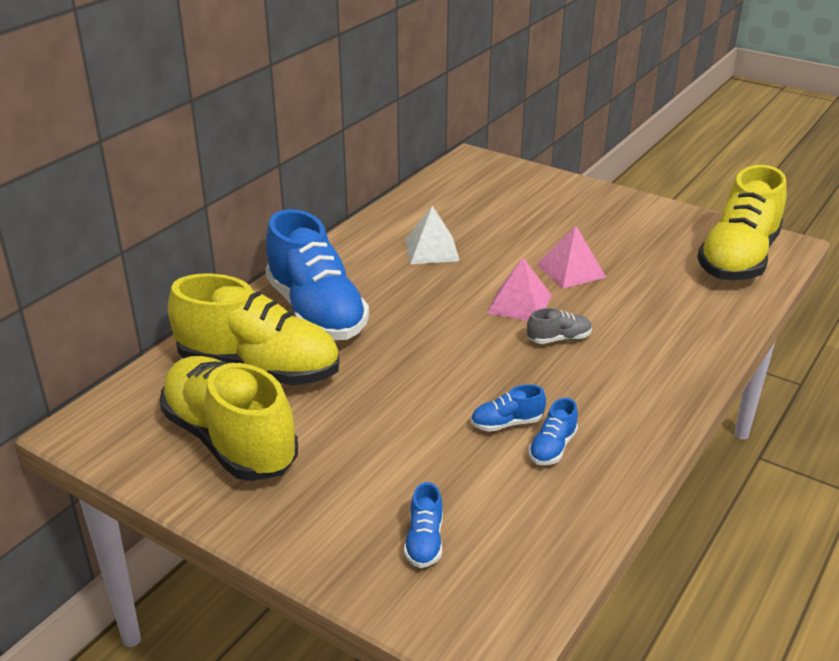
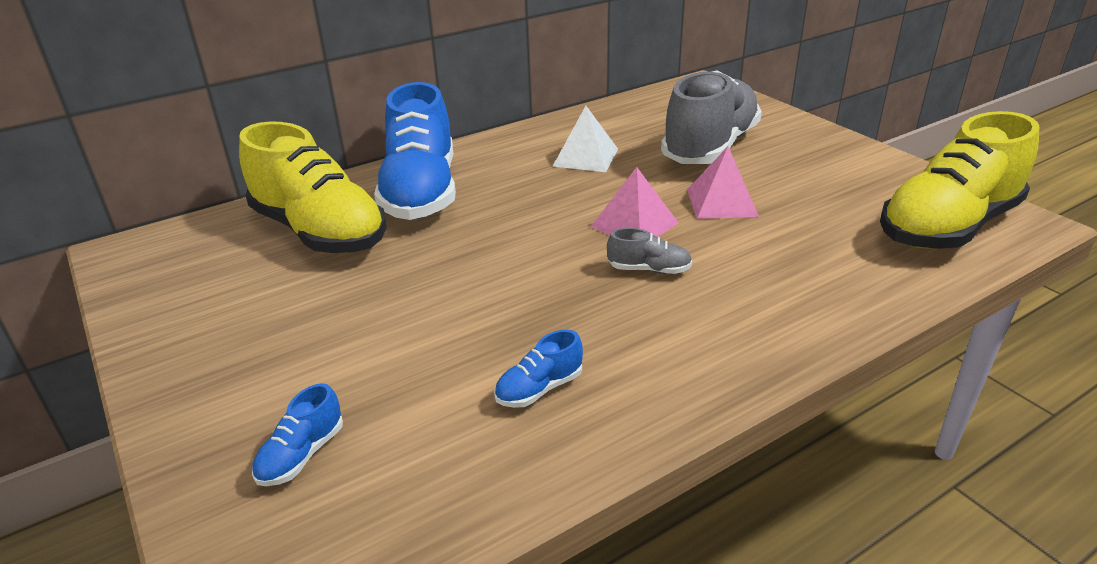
camera: 25 degrees right, 0 degrees up
yellow shoe [159,356,298,481] -> none
blue shoe [471,384,546,432] -> none
none -> grey shoe [661,70,762,164]

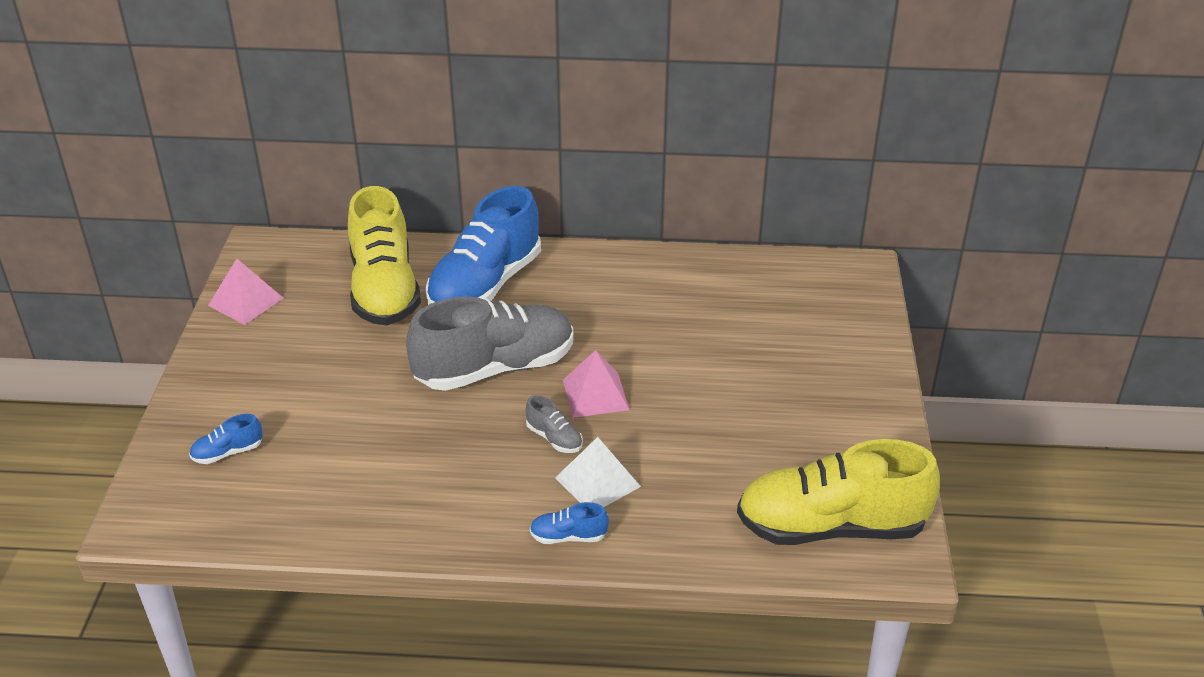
camera: 35 degrees right, 5 degrees up
blue shoe [494,330,583,408] -> blue shoe moved to [530,502,609,544]
white pyramid [553,106,618,172] -> white pyramid moved to [555,437,641,507]
grey shoe [661,70,762,164] -> grey shoe moved to [406,296,573,391]
pink pyramid [687,147,759,219] -> pink pyramid moved to [208,259,283,325]

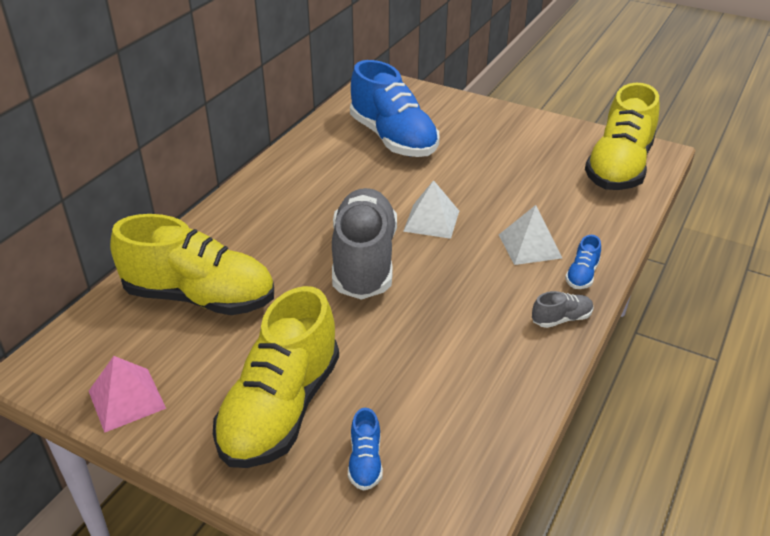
camera: 65 degrees left, 0 degrees up
blue shoe [426,186,541,305] -> blue shoe moved to [350,60,440,157]
grey shoe [525,395,583,453] -> grey shoe moved to [532,291,594,328]
pink pyramid [563,350,629,418] -> white pyramid [403,180,459,239]
none -> yellow shoe [213,286,339,468]

